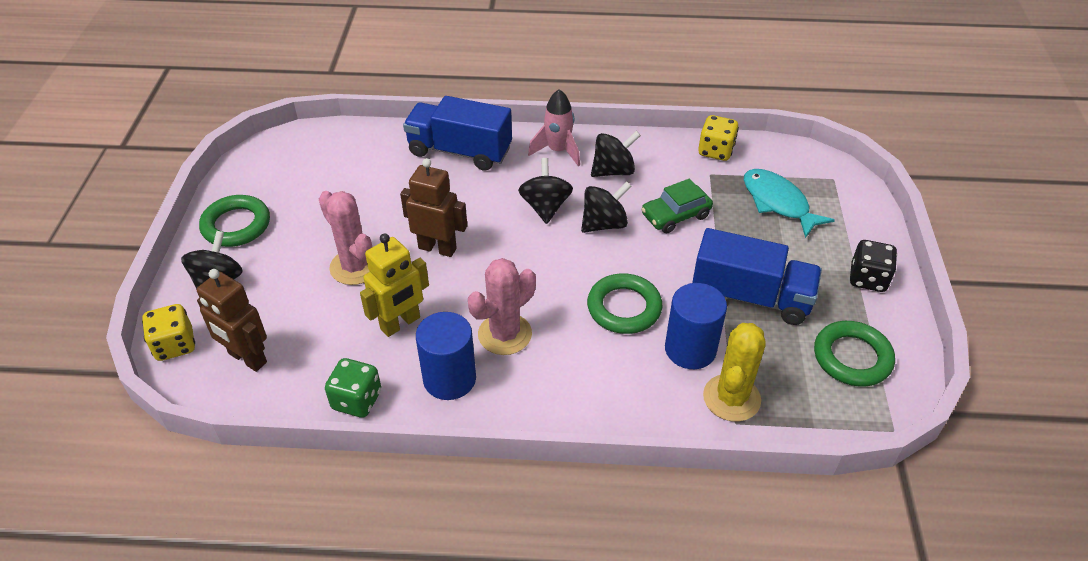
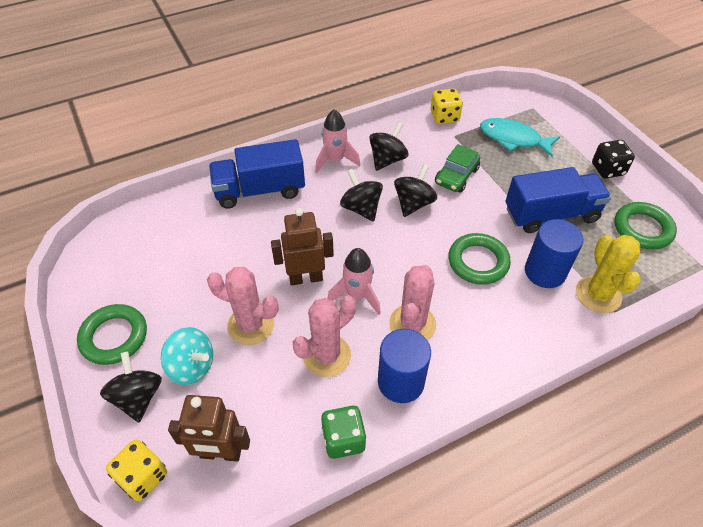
camera: 30 degrees left, 5 degrees up
yellow robot [360,234,429,337] -> pink cactus [293,295,356,377]
none -> turquoise spinning top [161,327,213,385]
none -> pink rocket [327,248,381,315]

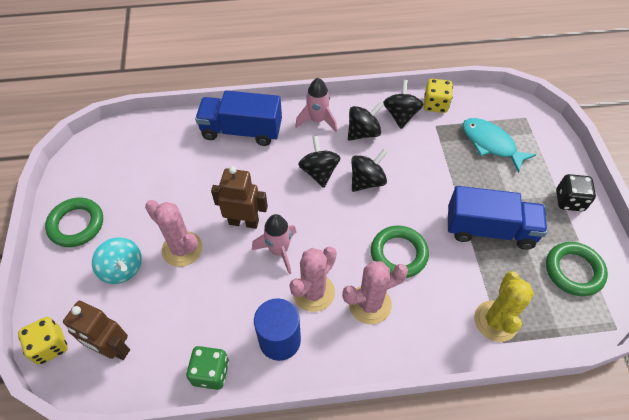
camera: 20 degrees right, 5 degrees up
black spinning top [100,351,162,422] -> black spinning top moved to [383,80,423,129]
pink cactus [293,295,356,377] -> pink cactus moved to [342,261,408,324]
green car [435,144,480,193] -> none
blue cylinder [525,219,584,288] -> none

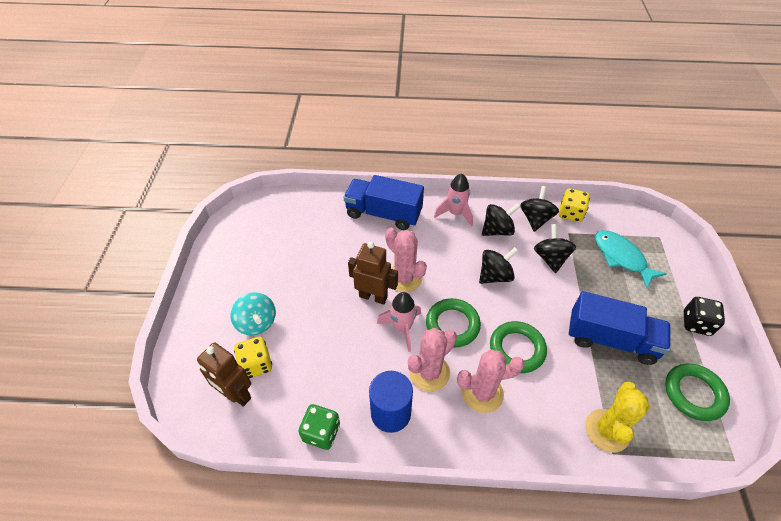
camera: 10 degrees right, 5 degrees down
yellow dice [18,317,68,365] -> yellow dice moved to [234,337,272,379]
green ring [45,198,103,247] -> green ring moved to [426,298,481,347]
pink cactus [145,200,202,267] -> pink cactus moved to [385,228,427,292]
black spinning top [298,136,340,188] -> black spinning top moved to [534,224,576,273]

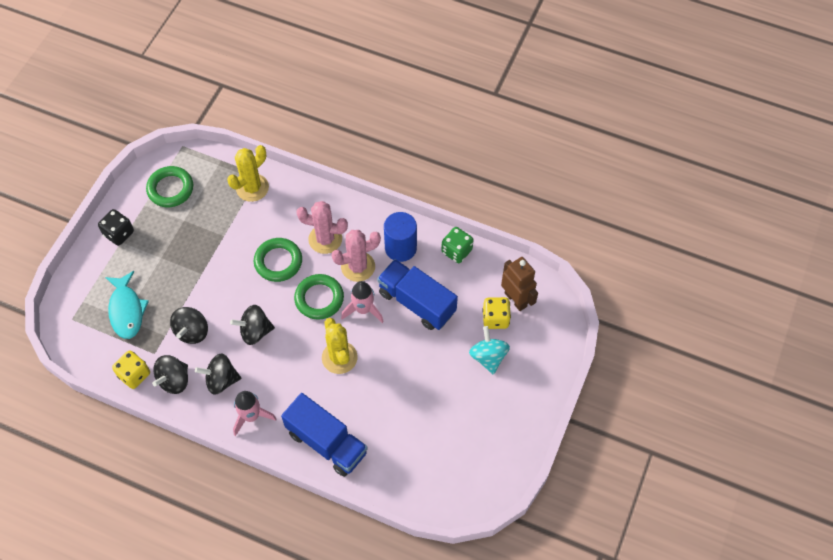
camera: 160 degrees left, 10 degrees up
brown robot [348,242,398,305] -> none
pink cactus [385,228,427,292] -> yellow cactus [322,318,358,374]
blue truck [569,291,670,365] -> blue truck moved to [377,259,458,330]

